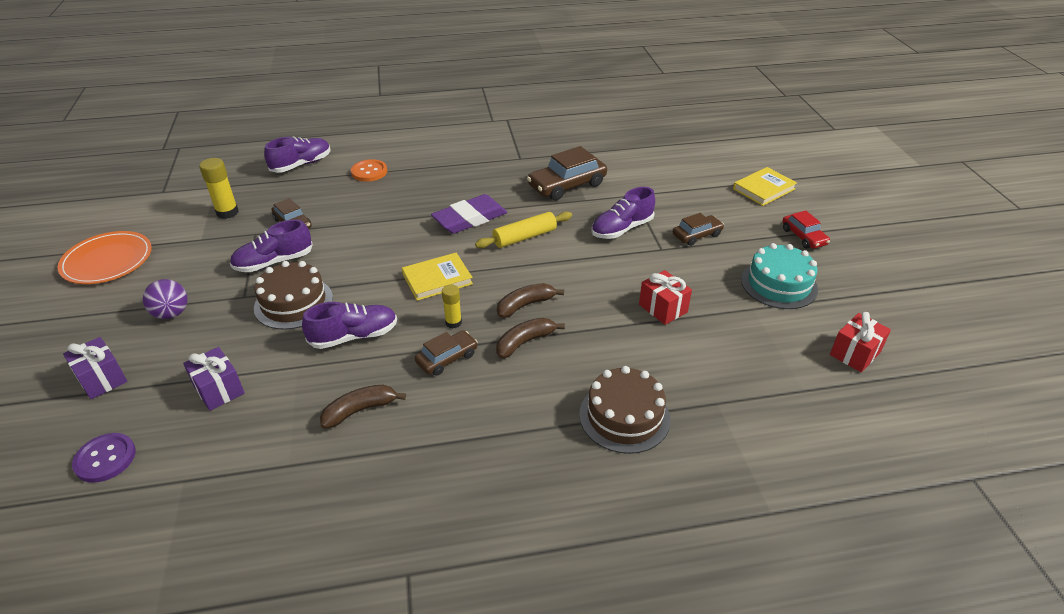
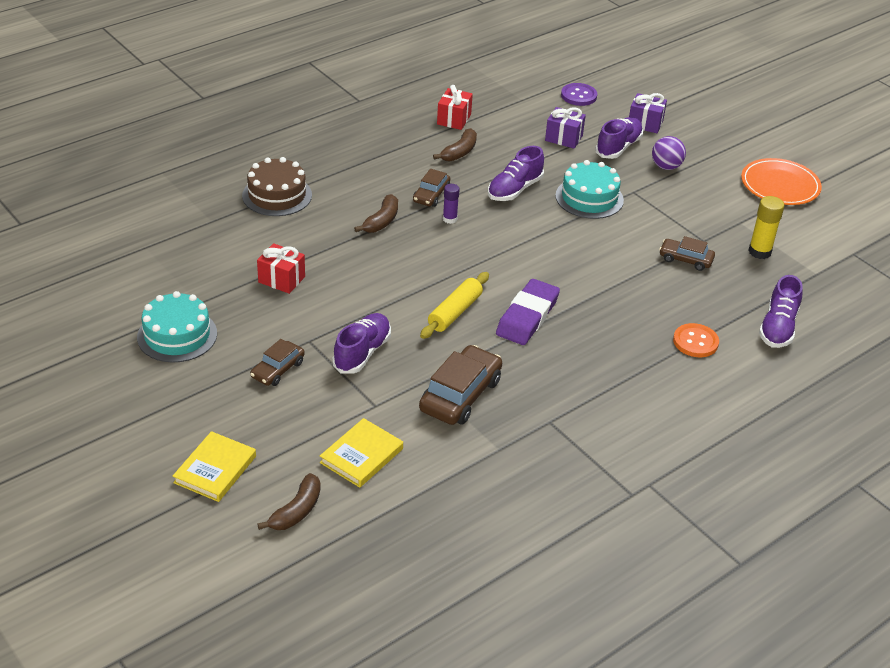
camera: 150 degrees right, 0 degrees up
purple shoe [230,220,313,272] -> purple shoe moved to [595,117,643,159]
brown cake [254,261,333,330] -> turquoise cake [555,160,624,219]
yellow book [402,253,473,301] -> yellow book moved to [320,418,403,488]
yellow glue stick [442,284,462,329] -> purple glue stick [443,184,460,224]
brown banana [497,283,564,318] -> brown banana moved to [257,473,321,530]
red car [782,211,830,249] -> none
red gift [830,312,891,372] -> red gift moved to [437,85,473,130]

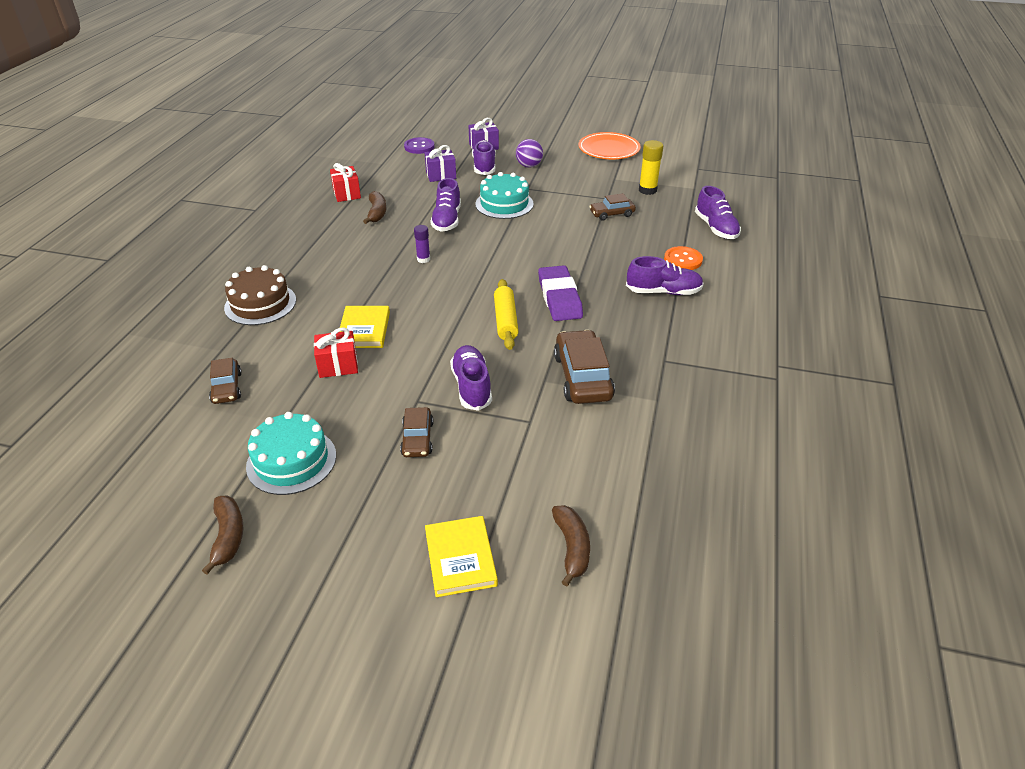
camera: 35 degrees left, 0 degrees up
yellow book [320,418,403,488] -> yellow book moved to [340,306,390,348]
brown banana [354,194,398,233] -> brown banana moved to [202,496,243,574]
brown car [413,169,450,207] -> brown car moved to [209,358,242,404]
none -> purple shoe [626,256,704,295]

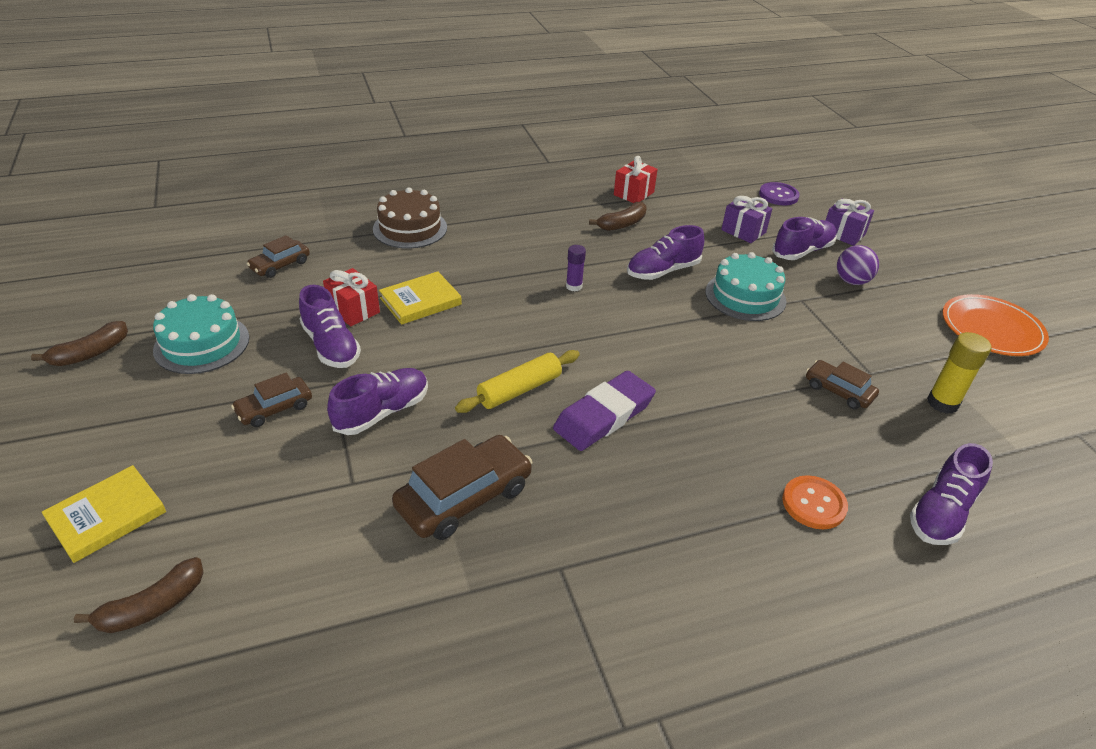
camera: 55 degrees right, 0 degrees up
purple shoe [626,256,704,295] -> purple shoe moved to [299,285,361,368]

